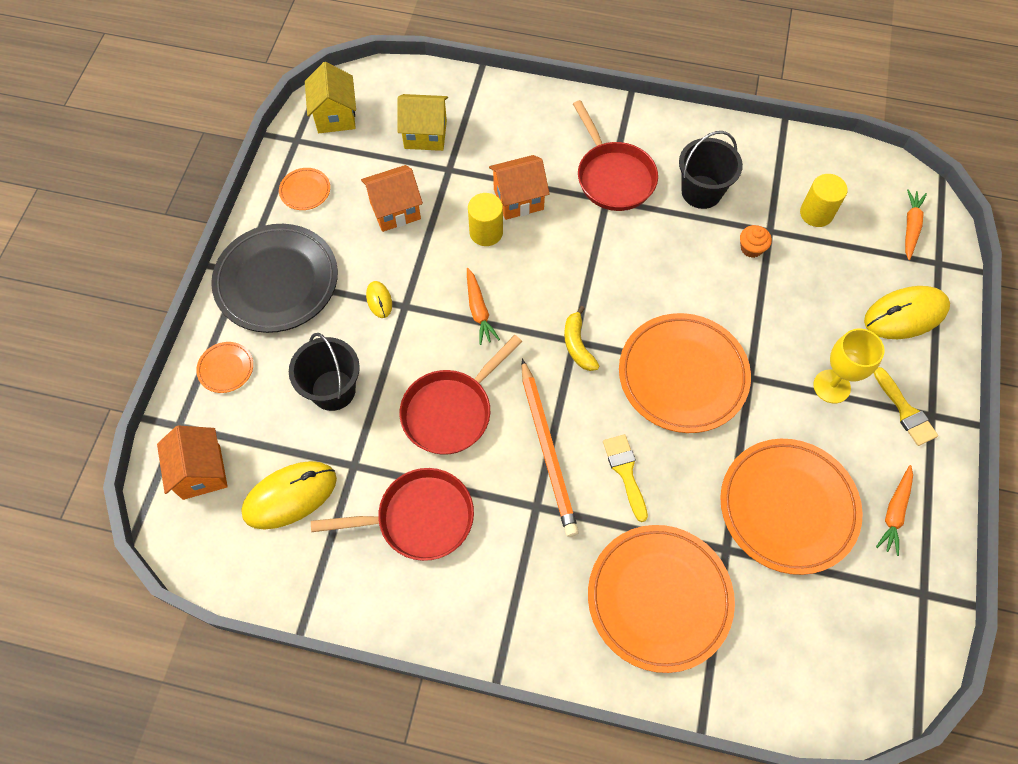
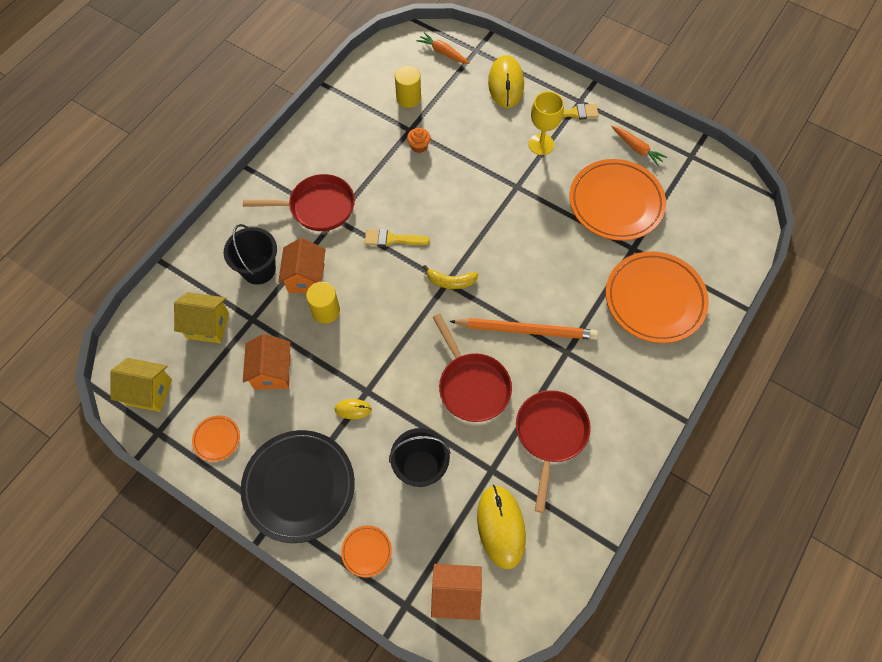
camera: 70 degrees left, 0 degrees up
yellow house [397,94,448,151] -> yellow house turned 75 degrees clockwise [174,292,229,343]
orange carrot [467,268,500,345] -> none
yellow brush [603,434,648,522] -> yellow brush moved to [365,229,430,247]
orange plate [619,313,751,433] -> none
black bucket [679,131,743,209] -> black bucket moved to [224,224,277,285]

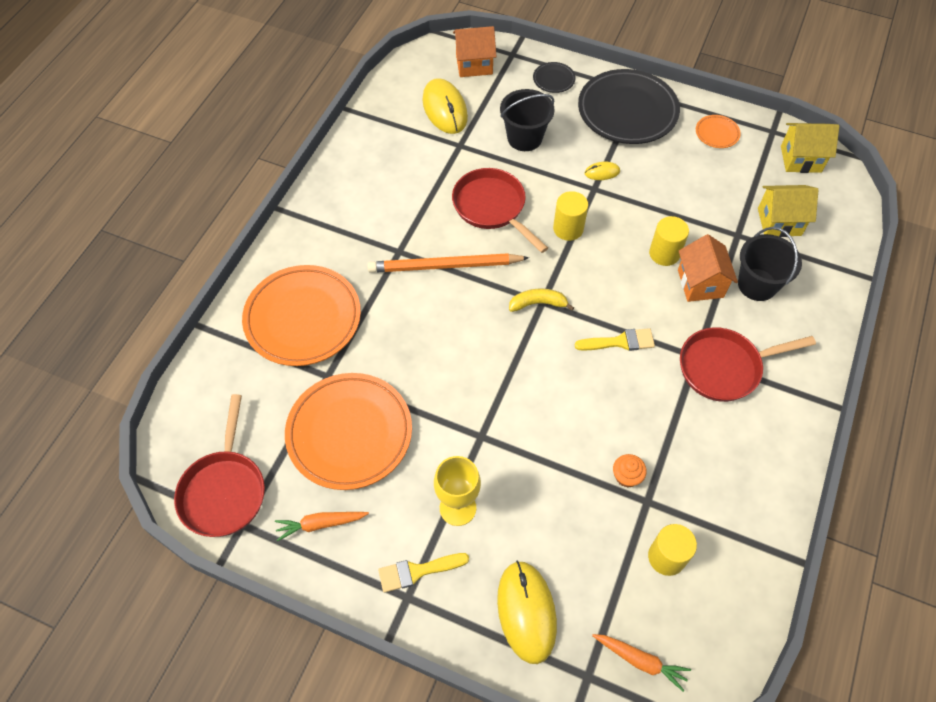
camera: 170 degrees right, 5 degrees down
orange house [243,334,291,390] -> none
orange plate [341,525,392,577] -> black plate [533,62,576,93]
red pan [516,390,591,513] -> red pan moved to [174,394,265,537]
orange carrot [611,126,667,166] -> orange carrot turned 45 degrees counterclockwise [275,512,369,541]
none -> yellow cylinder [553,191,588,241]

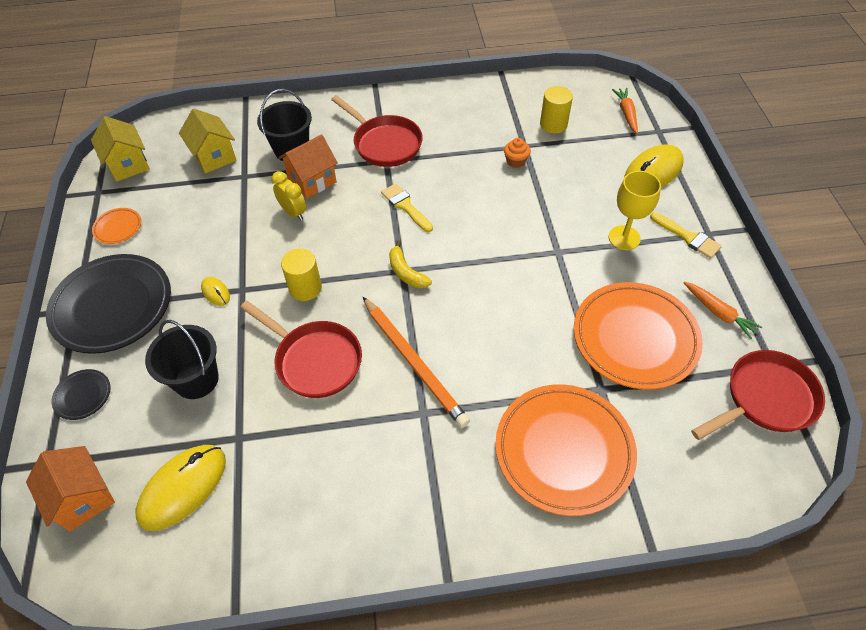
camera: 120 degrees left, 5 degrees down
red pan [452,168,548,253] -> red pan turned 75 degrees counterclockwise [240,301,362,398]
yellow cylinder [649,216,689,266] -> yellow clock [271,171,306,221]

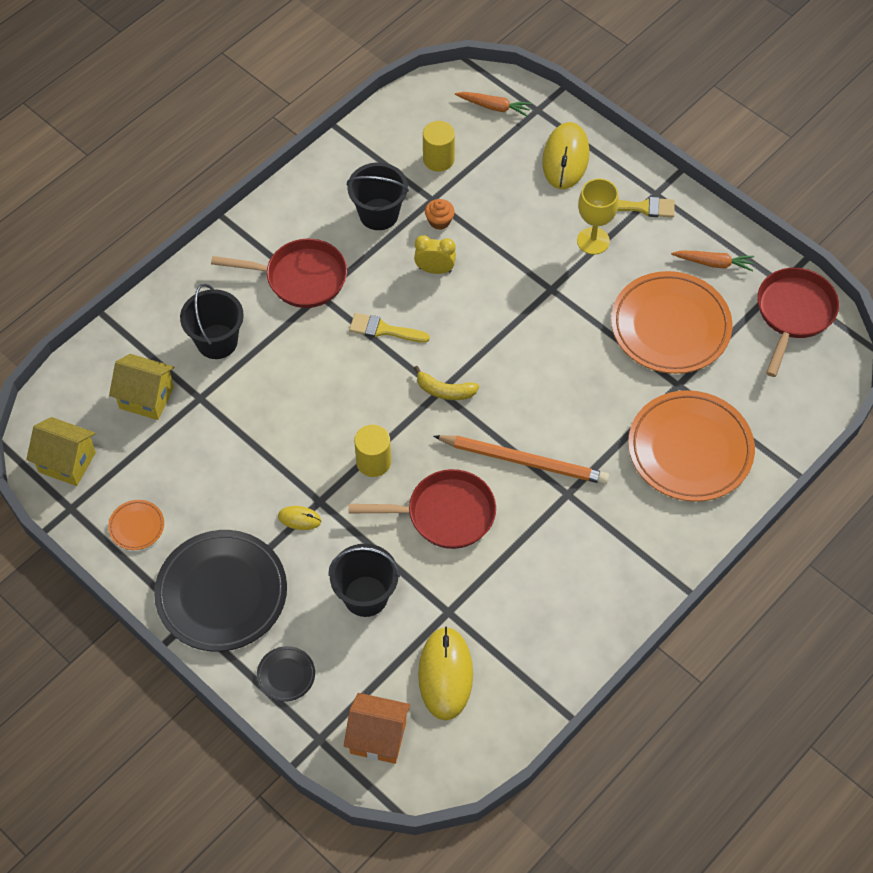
camera: 40 degrees left, 5 degrees up
yellow clock [271,171,306,221] -> yellow clock moved to [414,235,456,274]
orange house [278,134,338,199] -> none
orange carrot [612,88,638,134] -> orange carrot turned 150 degrees clockwise [455,92,532,117]
none -> black bucket [347,162,409,230]

